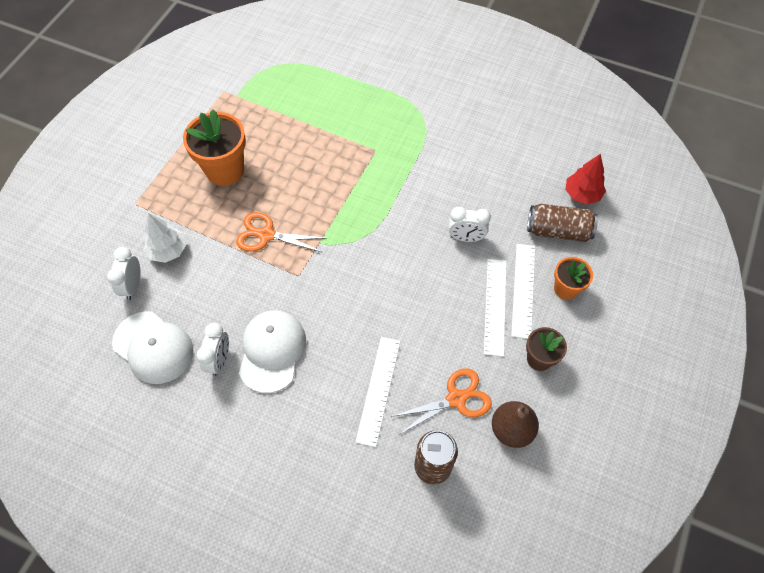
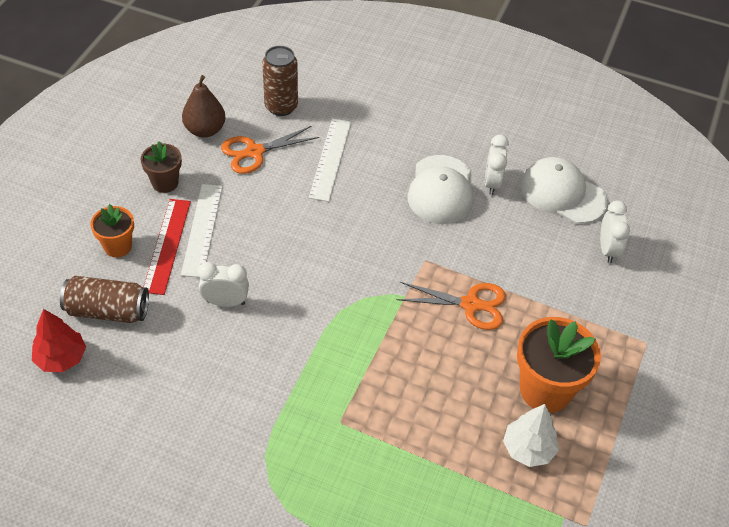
camera: 175 degrees right, 10 degrees down
white tree [144,213,186,263] -> white tree moved to [503,404,559,467]
white ruler [511,244,535,339] -> red ruler [143,199,191,295]

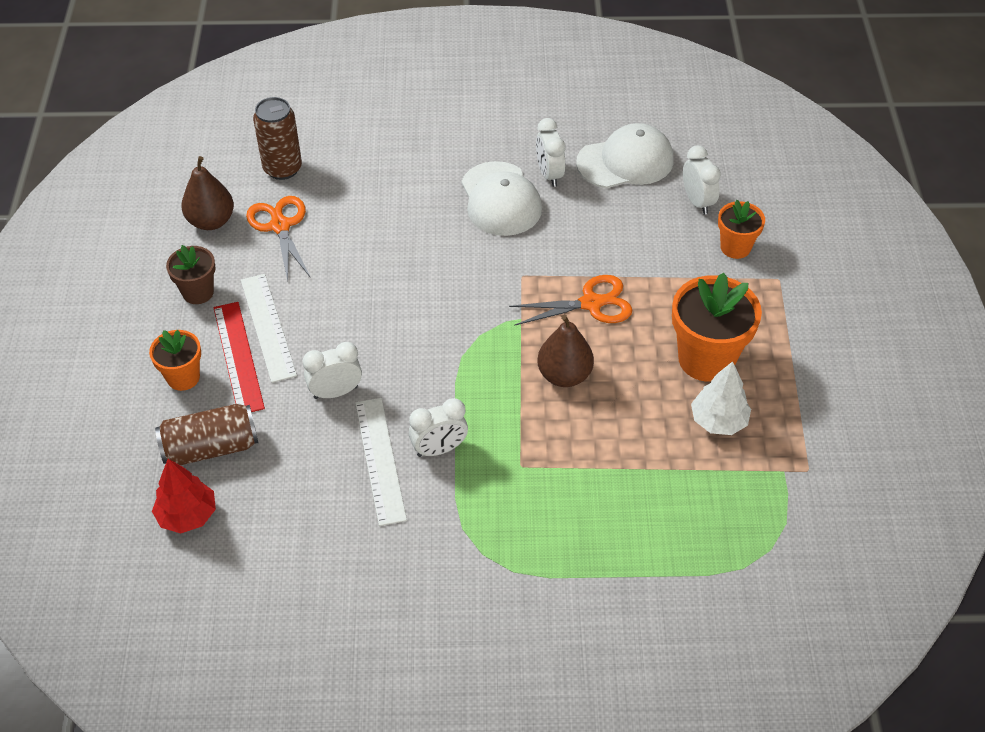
camera: 20 degrees left, 0 degrees up
orange scissors [221,126,319,174] -> orange scissors turned 120 degrees clockwise [246,196,311,282]
white ruler [309,119,351,202] -> white ruler moved to [355,398,407,526]
white cap [520,157,607,224] -> white cap turned 150 degrees clockwise [576,123,673,188]
none -> white clock [409,398,468,457]
none -> brown pear [537,315,594,387]
none -> orange flower pot [718,200,765,259]

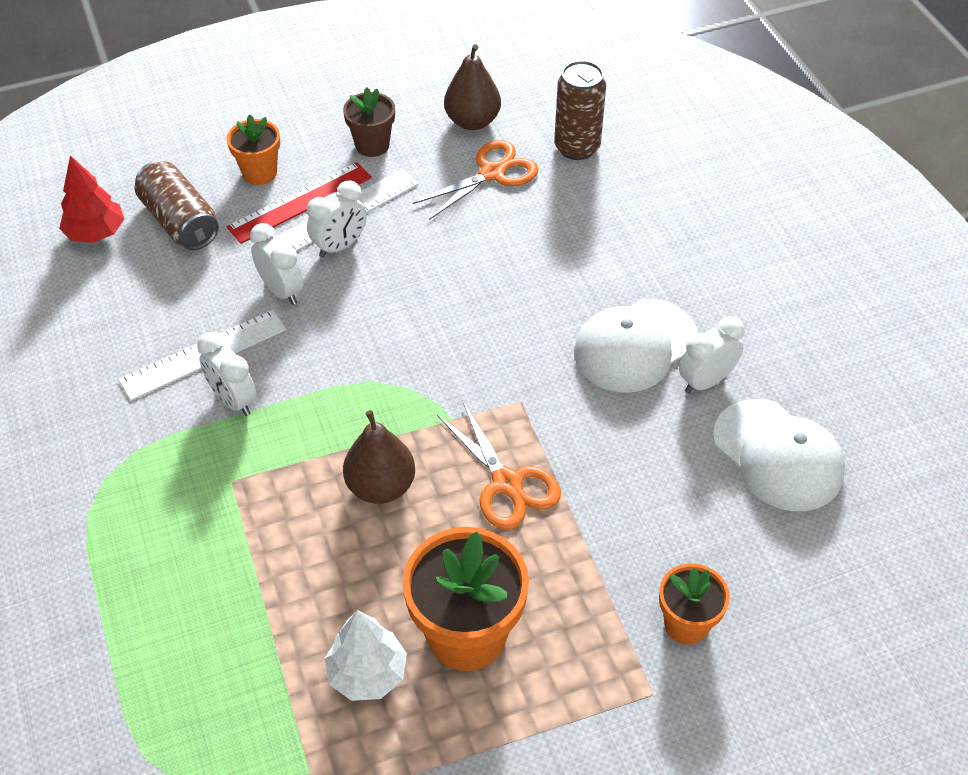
camera: 70 degrees right, 0 degrees up
white clock [683,145,721,214] -> white clock moved to [307,181,367,257]

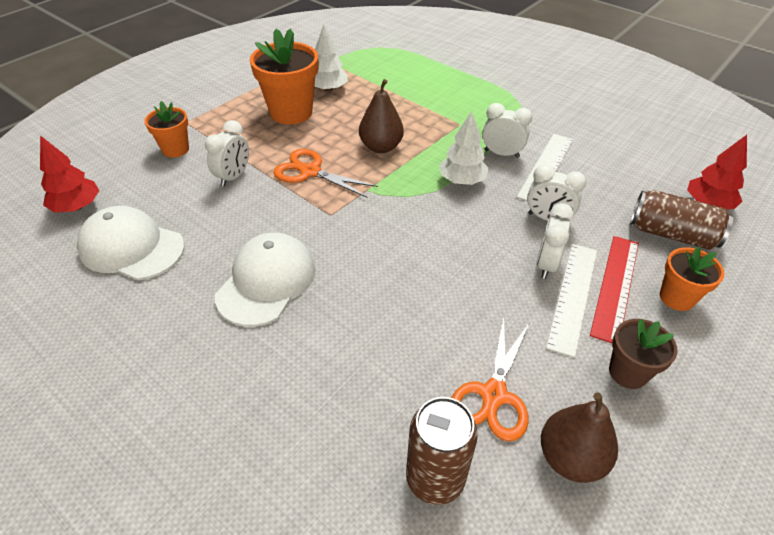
camera: 150 degrees right, 5 degrees down
white clock [679,316,745,394] -> white clock moved to [205,120,249,187]
none -> red tree [40,135,99,213]
none -> white tree [439,111,489,185]

